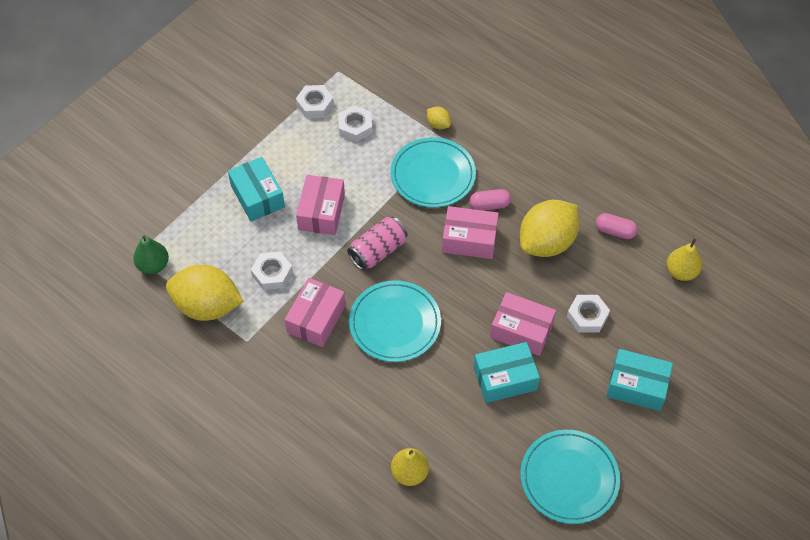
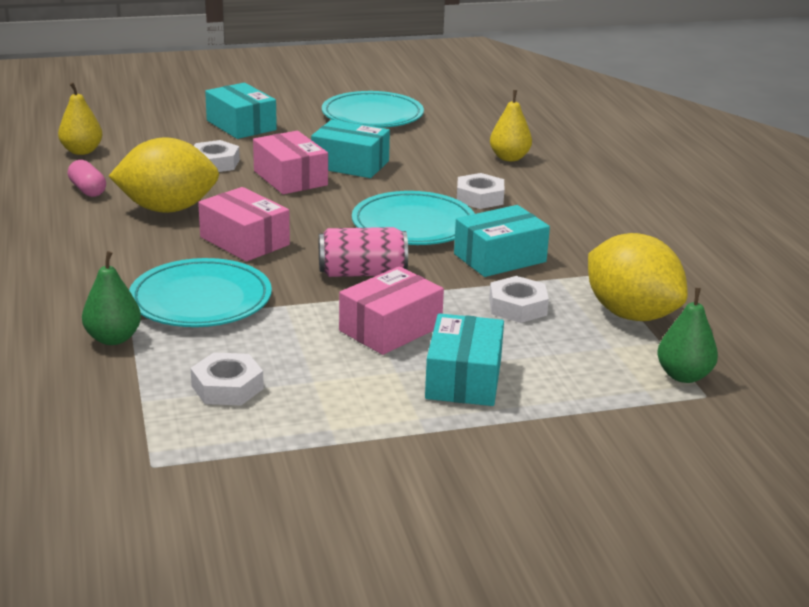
camera: 145 degrees left, 30 degrees down
pink box [285,278,346,347] -> turquoise box [454,205,550,277]
white nut [296,85,334,118] -> white nut moved to [457,173,504,209]
yellow lemon [427,107,451,129] -> green pear [82,251,141,345]
pink capsule [470,189,511,211] -> none

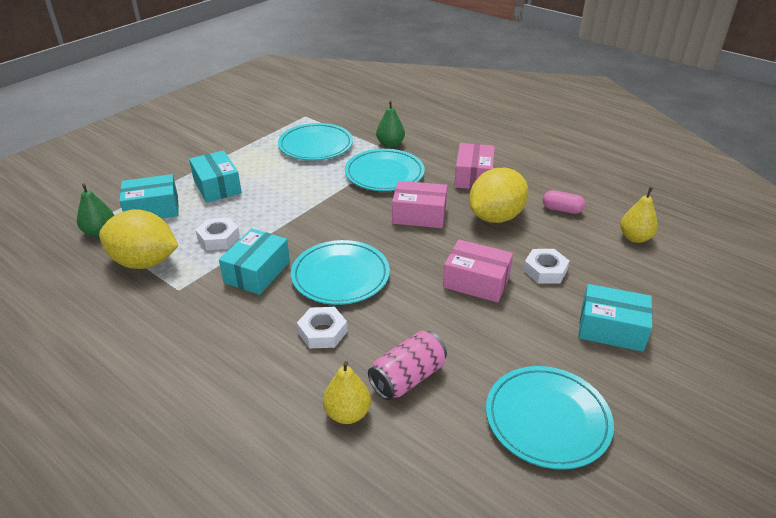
camera: 145 degrees right, 10 degrees up
white nut [191,352,264,405] -> turquoise plate [278,123,353,160]
turquoise box [311,120,390,178] -> turquoise box moved to [120,174,179,219]
pink can [319,227,408,277] -> pink can moved to [368,331,447,400]
pink box [339,266,444,355] -> pink box moved to [454,143,495,189]

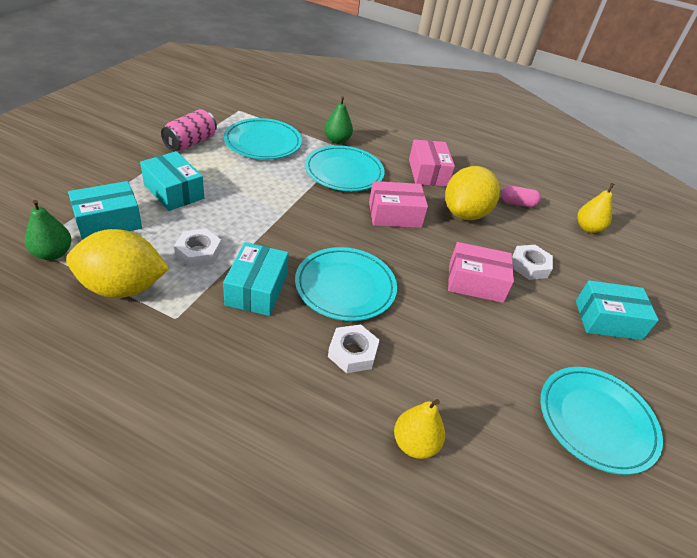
camera: 20 degrees left, 5 degrees up
pink can [368,331,447,400] -> pink can moved to [161,109,217,151]

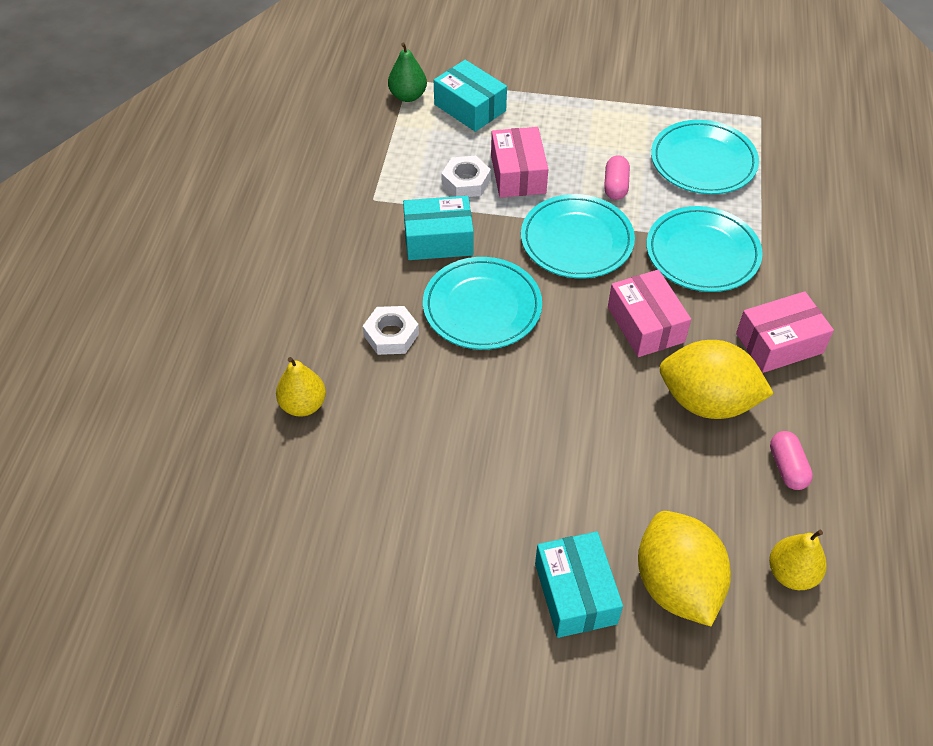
camera: 80 degrees right, 10 degrees up
yellow lemon [66,229,169,298] -> yellow lemon moved to [638,511,731,626]
turquoise box [140,151,204,211] -> none
pink can [161,109,217,151] -> none
green pear [324,96,353,144] -> none
pink box [448,242,514,303] -> pink box moved to [491,127,548,198]
white nut [512,245,553,280] -> none
turquoise plate [540,367,663,475] -> turquoise plate moved to [521,194,635,278]
none -> pink capsule [604,156,630,200]

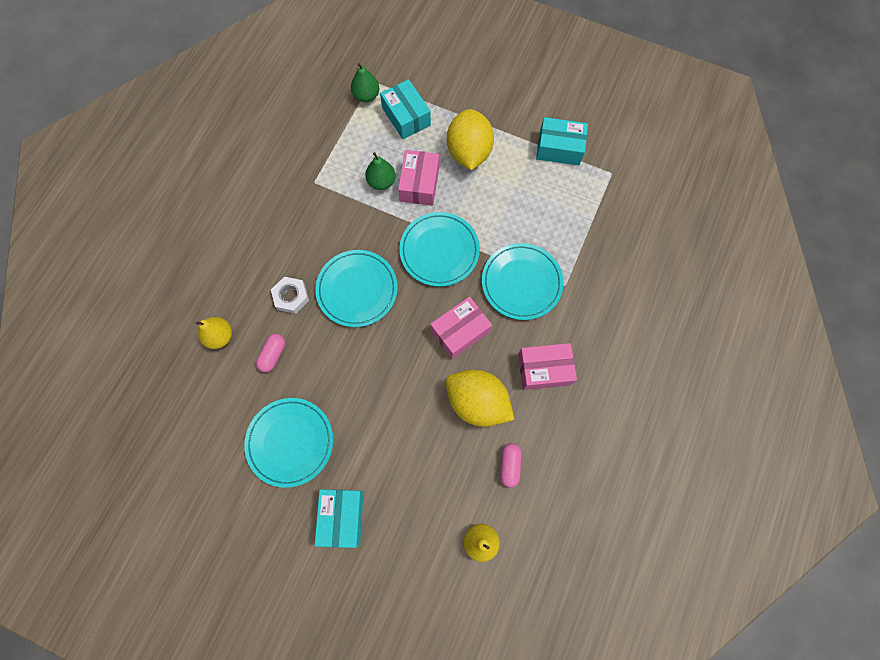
camera: 15 degrees right, 20 degrees up
turquoise box [403,196,474,260] -> turquoise box moved to [536,117,588,165]
white nut [441,156,491,197] -> green pear [365,152,396,190]
pink capsule [604,156,630,200] -> pink capsule moved to [256,334,285,372]
pink box [608,270,691,357] -> pink box turned 60 degrees clockwise [430,297,492,359]
yellow lemon [638,511,731,626] -> yellow lemon moved to [447,109,494,170]
turquoise plate [651,120,759,194] -> turquoise plate moved to [244,398,333,488]

